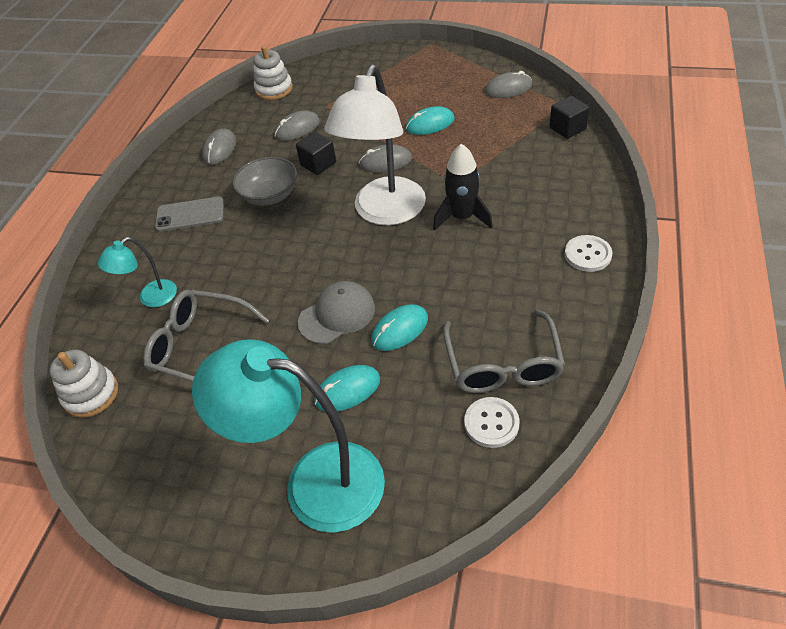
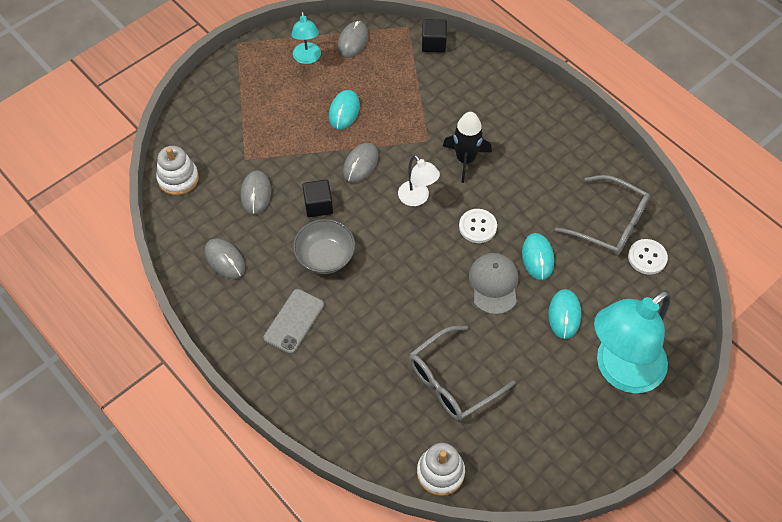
camera: 60 degrees left, 10 degrees up
turquoise lamp [97,237,177,307] -> turquoise lamp moved to [291,11,321,64]
white lamp [324,65,426,226] -> white lamp [398,155,440,206], size x0.48
white button [565,235,612,272] -> white button moved to [459,209,497,243]

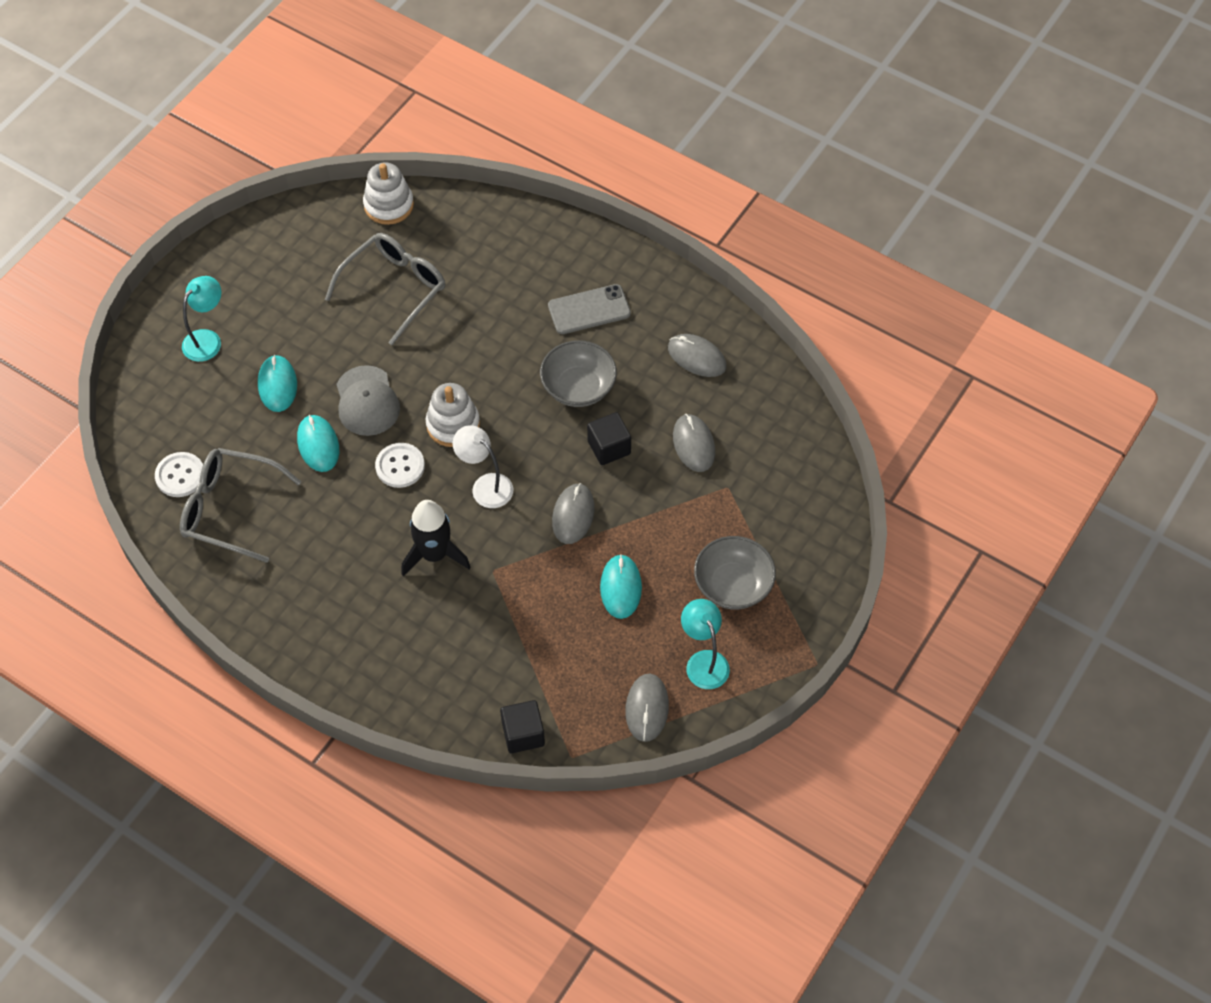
camera: 165 degrees right, 0 degrees up
white stacking toy [156,146,199,195] -> white stacking toy moved to [426,383,480,447]
grey phone [263,289,324,354] -> grey phone turned 60 degrees clockwise [548,284,631,334]
turquoise lamp [594,290,671,393] -> turquoise lamp [182,276,221,362], size x0.48
none -> grey bowl [694,536,776,610]

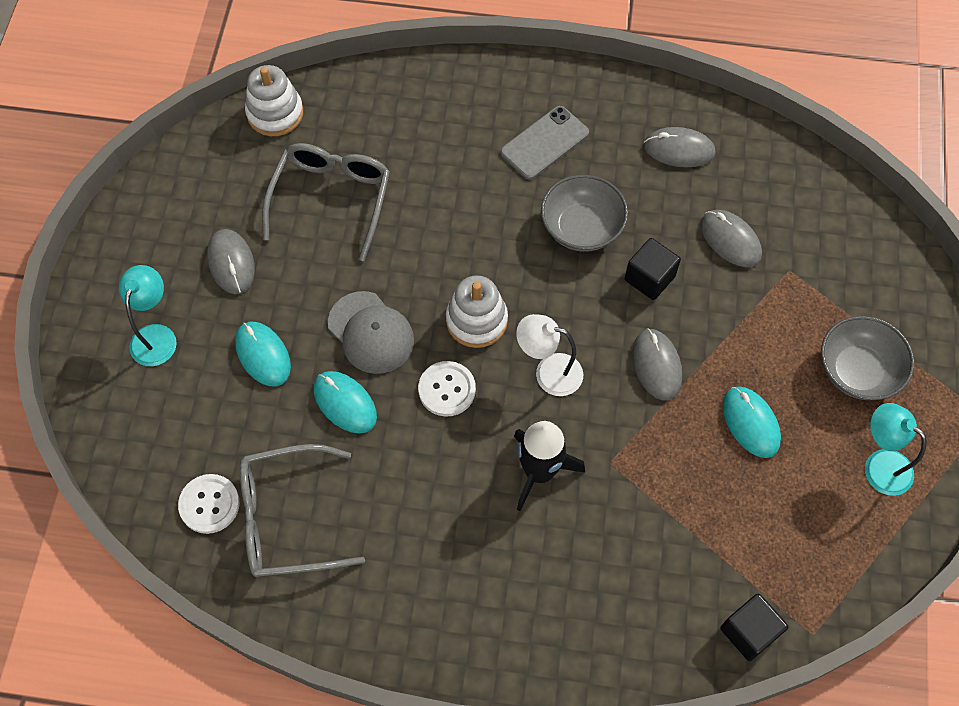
camera: 25 degrees left, 5 degrees up
grey mouse [625,674,669,742] -> grey mouse moved to [207,229,255,294]

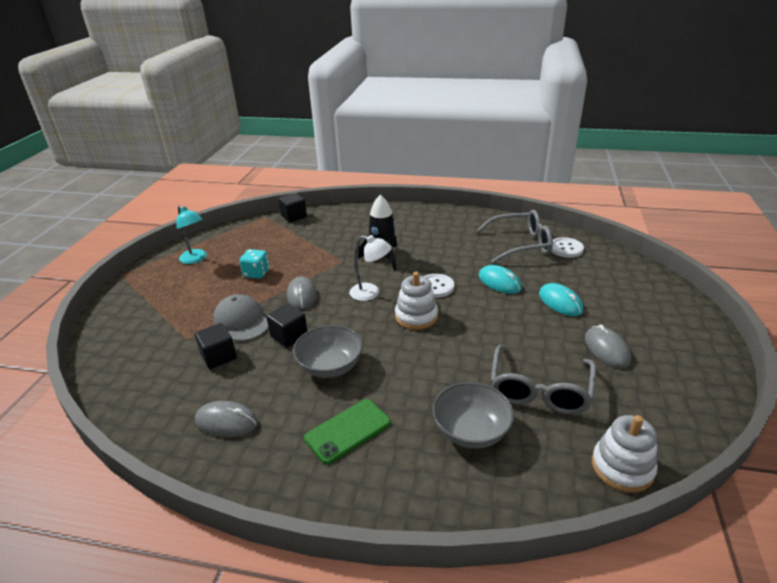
camera: 175 degrees left, 30 degrees down
turquoise lamp [119,265,177,366] -> none
grey cap [328,291,414,374] -> grey cap moved to [213,294,269,341]
grey phone [500,106,589,180] -> green phone [304,399,391,464]
grey mouse [701,210,762,267] -> black cube [195,323,237,369]
turquoise mouse [723,386,781,458] -> turquoise dice [239,249,270,279]
grey bowl [821,316,914,400] -> grey bowl moved to [432,382,514,449]

